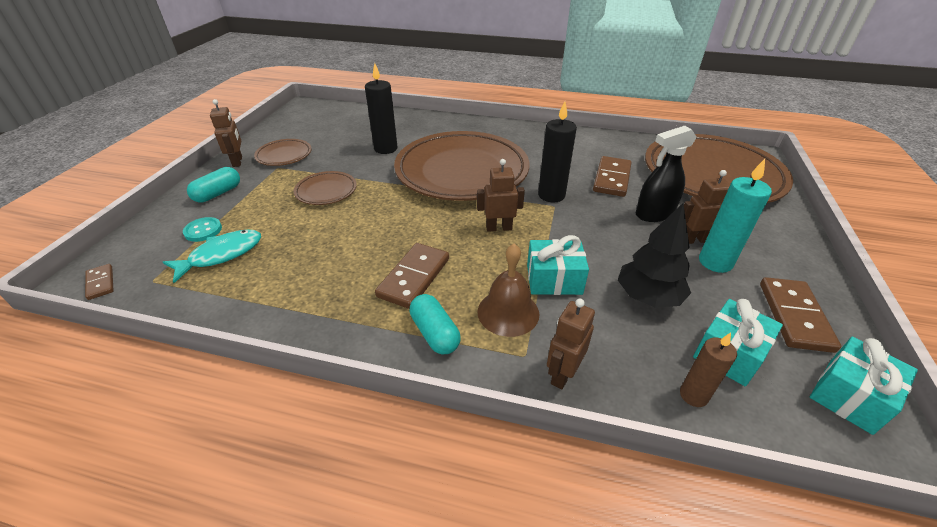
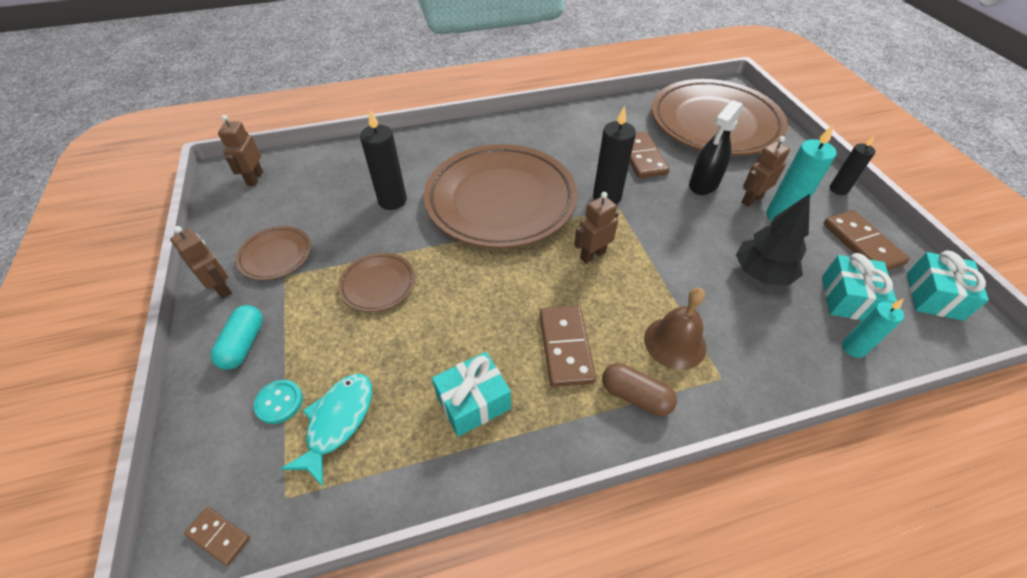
camera: 30 degrees left, 10 degrees up
turquoise capsule [409,294,461,354] -> brown capsule [602,363,677,416]
turquoise gift [527,235,589,295] -> turquoise gift moved to [432,352,511,437]
brown robot [547,299,595,389] -> brown robot moved to [218,115,263,186]
brown candle [680,332,737,407] -> turquoise candle [842,298,904,358]
none -> black candle [830,136,875,195]

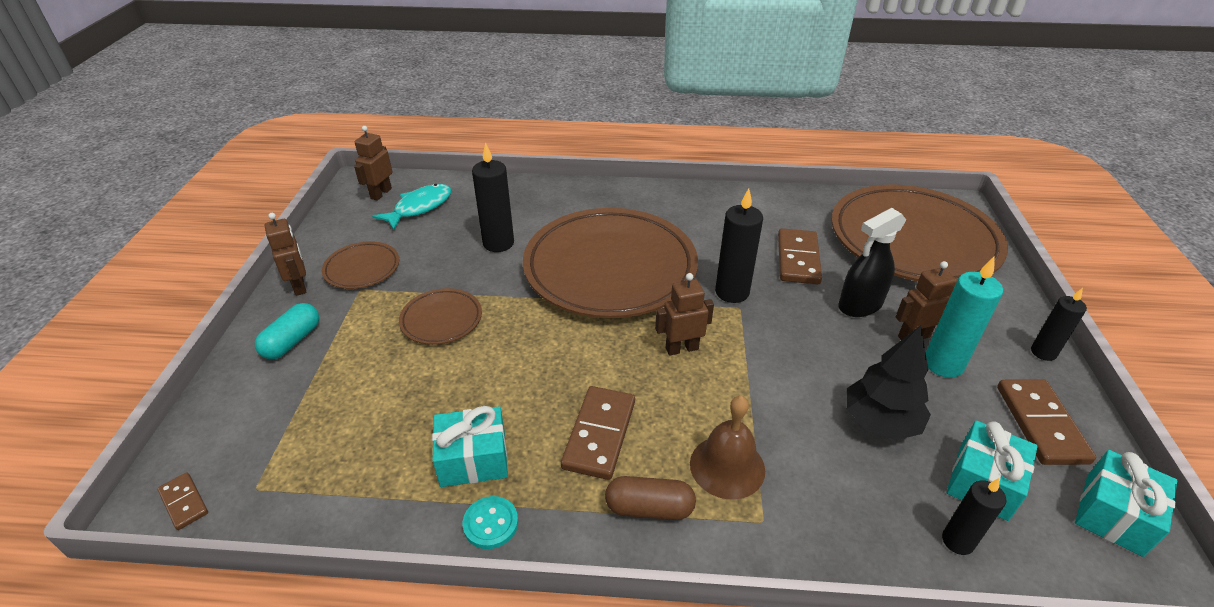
camera: 20 degrees right, 10 degrees down
turquoise button [254,380,303,424] -> turquoise button moved to [463,496,518,549]
turquoise fish [281,374,372,486] -> turquoise fish moved to [372,184,451,230]
brown capsule [602,363,677,416] -> brown capsule turned 45 degrees counterclockwise [605,476,696,520]
turquoise candle [842,298,904,358] -> black candle [942,478,1006,555]

